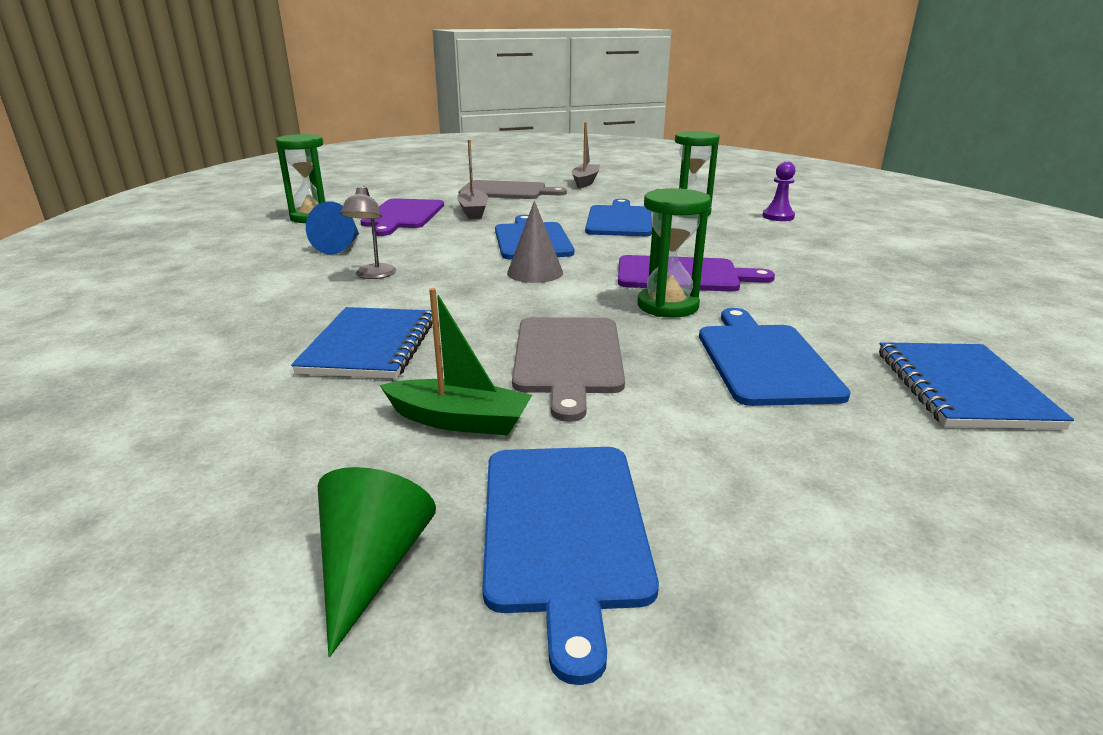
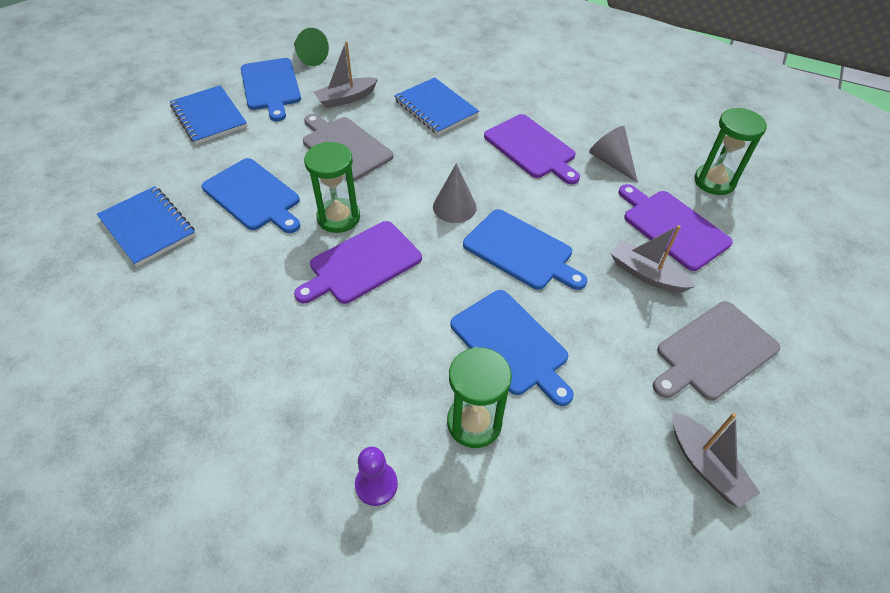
camera: 135 degrees right, 25 degrees up
blue cone [306,201,359,255] -> grey cone [589,126,638,183]
grey lamp [340,186,396,279] -> purple cutting board [484,114,580,184]
green boat [380,288,532,436] -> grey boat [314,41,378,108]
blue cutting board [482,447,659,685] -> blue cutting board turned 150 degrees counterclockwise [241,58,301,121]
none -> blue notebook [170,85,247,144]

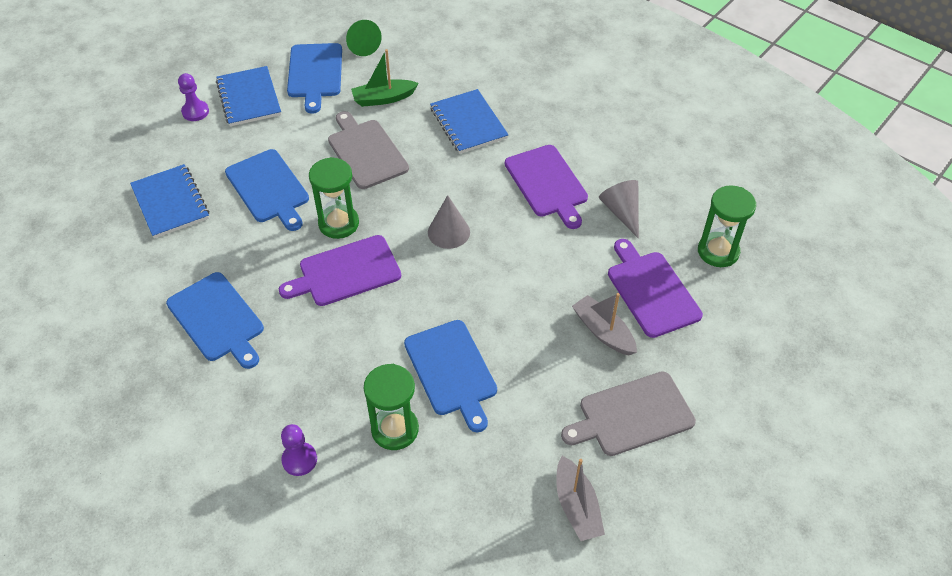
camera: 15 degrees right, 0 degrees up
grey boat [314,41,378,108] -> green boat [351,49,419,107]
blue cutting board [463,209,587,290] -> blue cutting board moved to [166,272,264,369]
none -> purple pawn [178,73,209,121]

